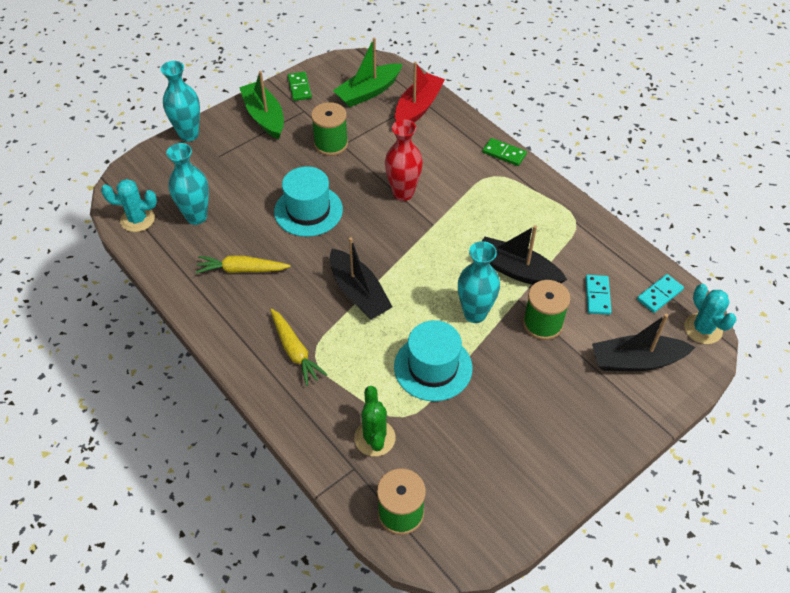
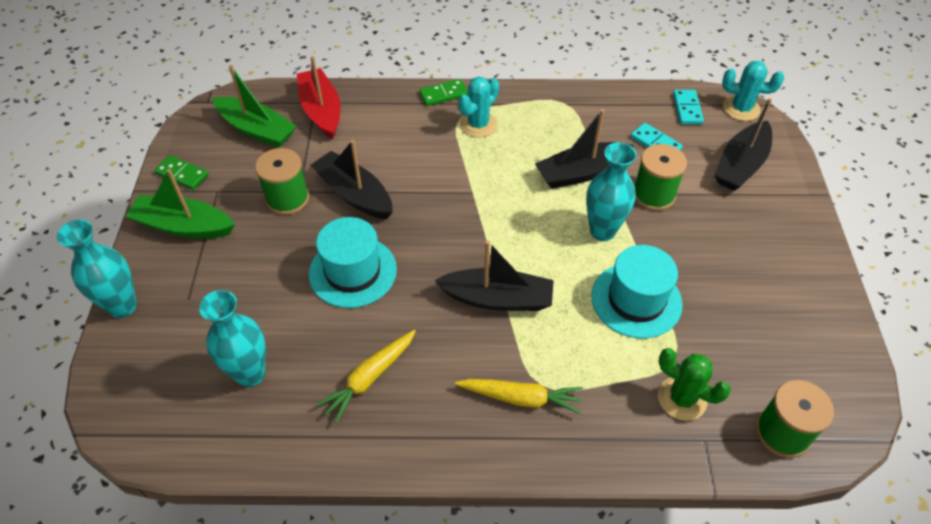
camera: 50 degrees left, 0 degrees up
turquoise cactus [101,179,157,232] -> turquoise cactus moved to [458,76,499,138]
green boat [333,37,402,107] -> green boat turned 60 degrees counterclockwise [213,65,297,148]
red vase [385,119,423,201] -> none
none -> black boat [311,140,393,219]

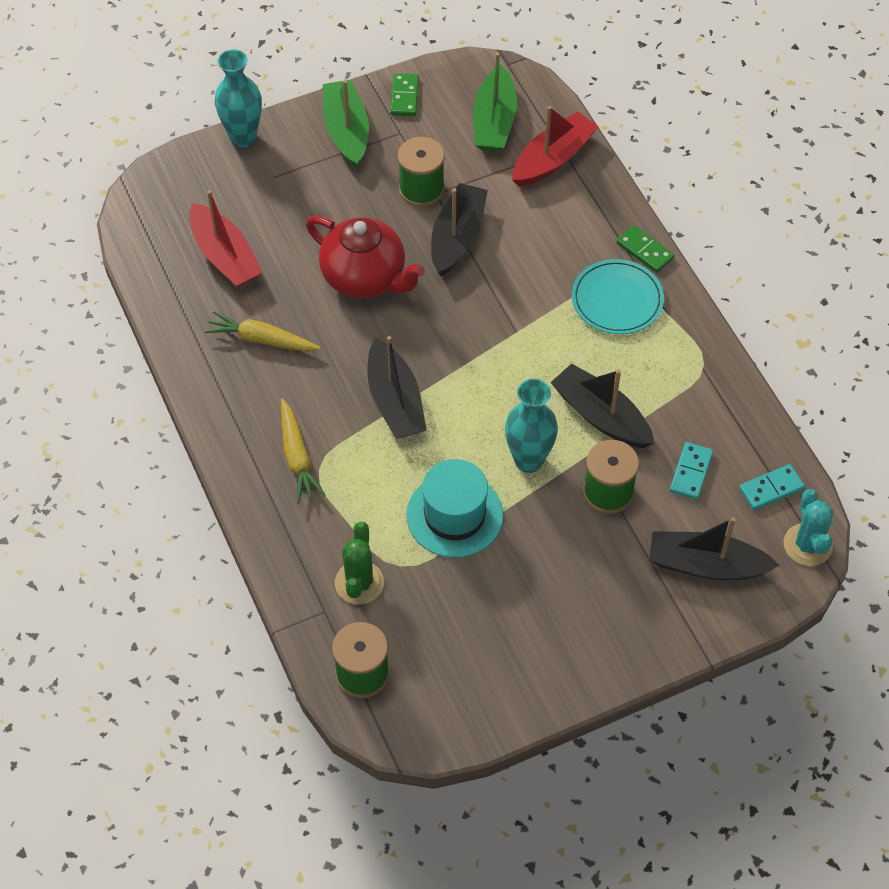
camera: 65 degrees right, 5 degrees up
turquoise vase [199,290,266,387] -> red boat [189,190,263,288]
turquoise hat [309,217,397,308] -> red teapot [306,216,425,298]
turquoise cactus [458,76,499,138] -> turquoise plate [572,259,664,334]

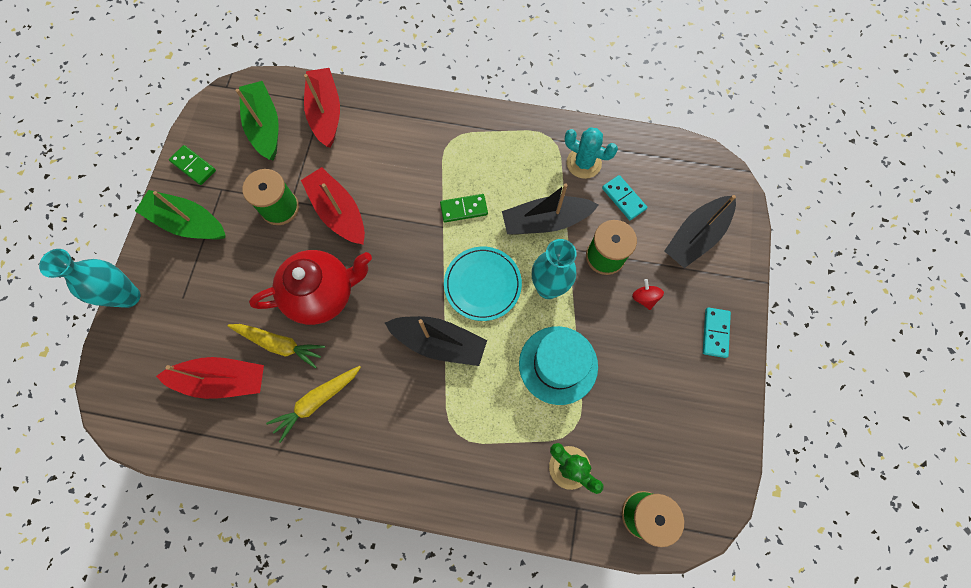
camera: 55 degrees left, 15 degrees up
yellow carrot [281,399,326,503] -> yellow carrot moved to [227,324,325,369]
black boat [431,183,488,276] -> red boat [301,167,365,245]
green boat [473,52,517,152] -> green boat turned 150 degrees counterclockwise [236,81,279,161]
turquoise plate [572,259,664,334] -> turquoise plate moved to [444,247,522,321]
green domino [616,225,675,273] -> green domino moved to [440,194,488,222]
turquoise domino [739,464,805,510] -> turquoise domino moved to [703,307,731,358]
turquoise cactus [784,489,833,566] -> turquoise cactus moved to [564,127,618,179]
none -> red spinning top [632,279,664,310]

